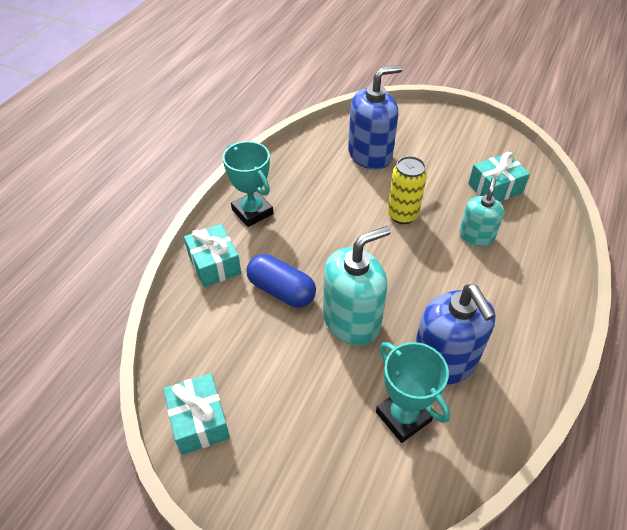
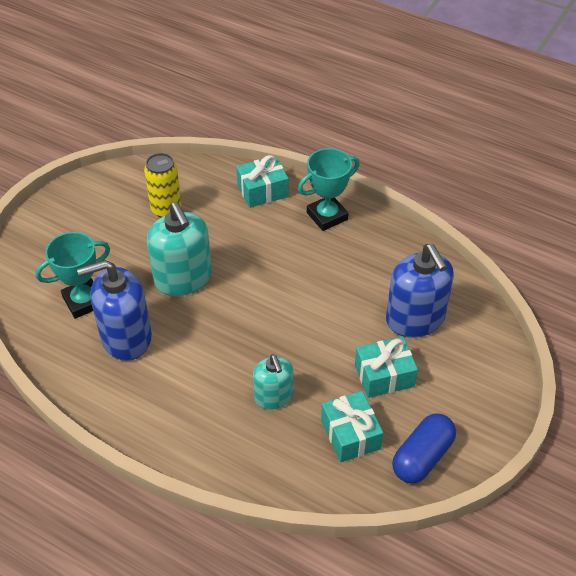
camera: 95 degrees right, 0 degrees up
turquoise gift [163,373,230,455] -> turquoise gift moved to [355,337,418,398]
blue capsule [246,254,316,307] -> blue capsule moved to [392,414,456,483]
yellow can [388,156,427,224] -> yellow can moved to [144,153,181,218]
turquoise soap dispenser [459,177,504,246] -> turquoise soap dispenser turned 45 degrees clockwise [253,354,293,410]

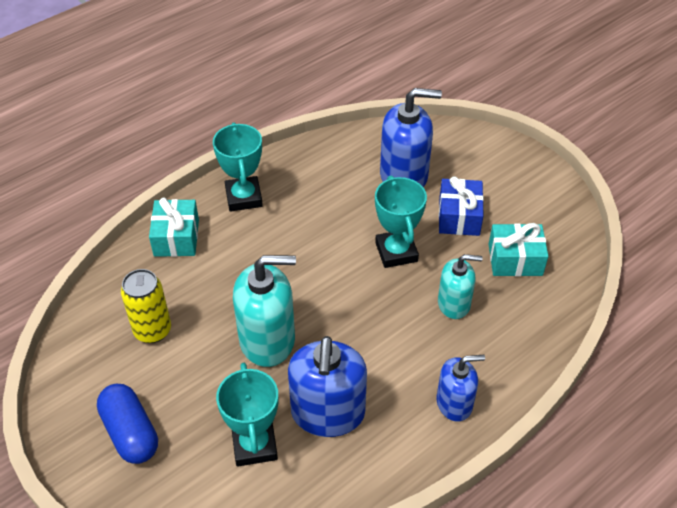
camera: 70 degrees left, 0 degrees up
turquoise gift [355,337,418,398] -> blue gift [439,176,484,236]
blue capsule [392,414,456,483] -> blue capsule moved to [97,384,158,464]
none -> turquoise trophy [375,175,427,268]
none -> blue soap dispenser [437,355,485,422]

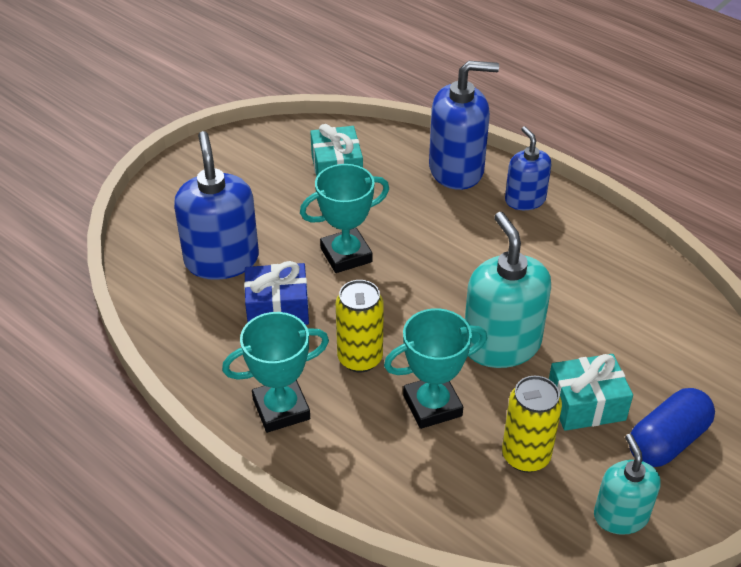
camera: 100 degrees left, 5 degrees down
turquoise gift [149,198,199,257] -> turquoise gift moved to [549,354,633,431]
turquoise trophy [216,363,278,467] -> turquoise trophy moved to [384,308,487,429]
blue soap dispenser [288,336,367,437] -> blue soap dispenser moved to [429,61,499,190]
turquoise soap dispenser [438,254,483,319] -> turquoise soap dispenser moved to [594,434,661,535]
blue gift [439,176,484,236] -> blue gift moved to [244,261,309,325]
none -> yellow can [336,280,384,372]

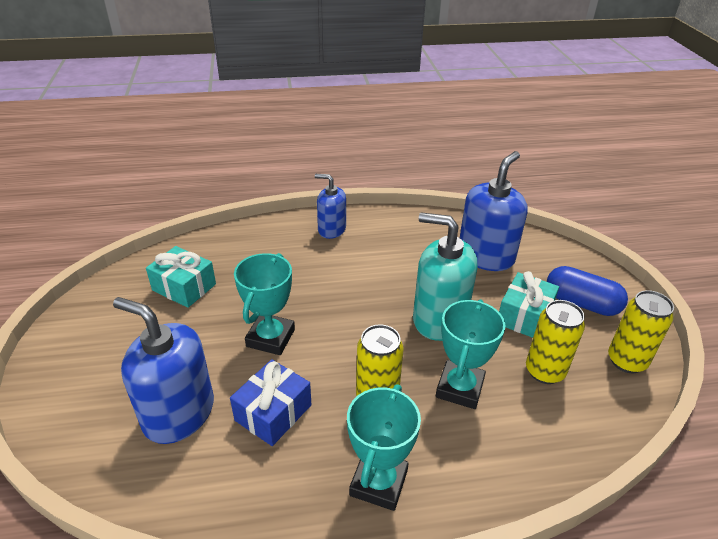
camera: 50 degrees left, 5 degrees down
blue soap dispenser [429,61,499,190] -> blue soap dispenser moved to [460,151,528,271]
turquoise soap dispenser [594,434,661,535] -> yellow can [608,290,674,373]
blue capsule [629,388,715,467] -> blue capsule turned 60 degrees counterclockwise [547,266,628,316]

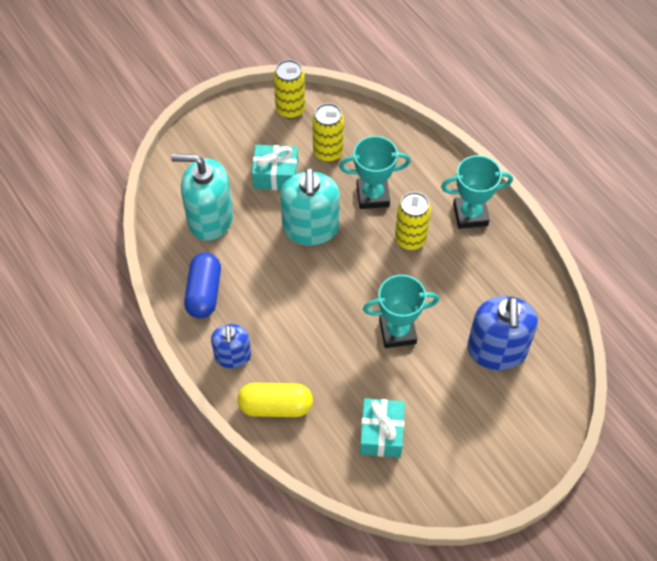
camera: 115 degrees left, 20 degrees up
blue gift [230,359,311,446] -> none
blue soap dispenser [460,151,528,271] -> turquoise soap dispenser [171,154,233,241]
blue capsule [547,266,628,316] -> blue capsule moved to [184,252,221,318]
none -> yellow capsule [237,383,313,417]

